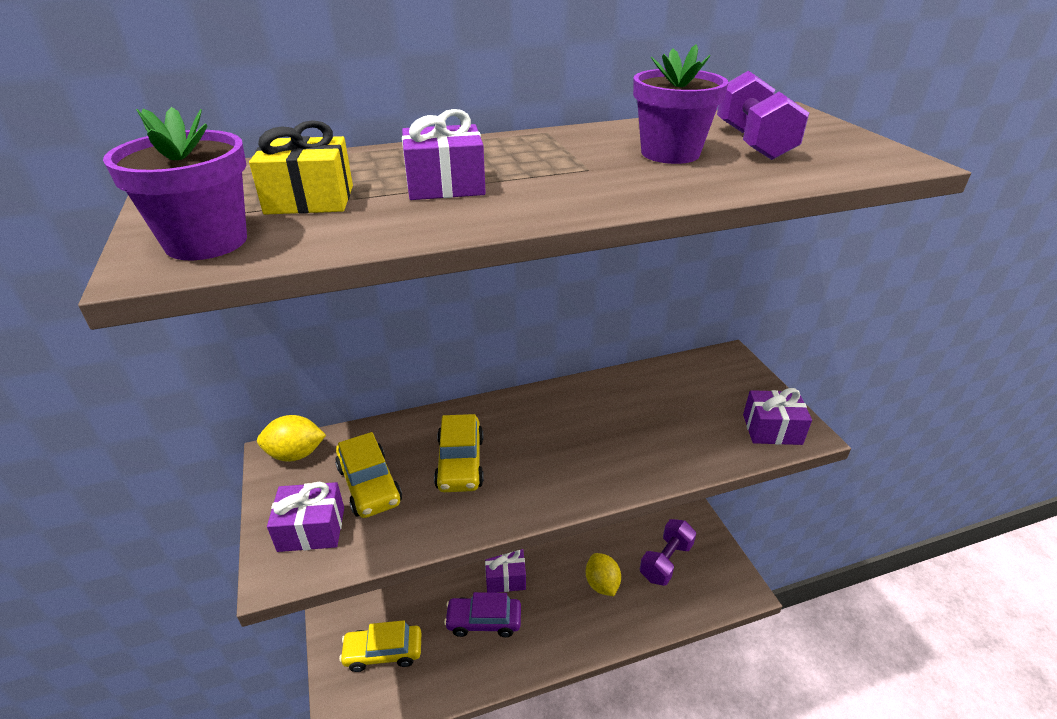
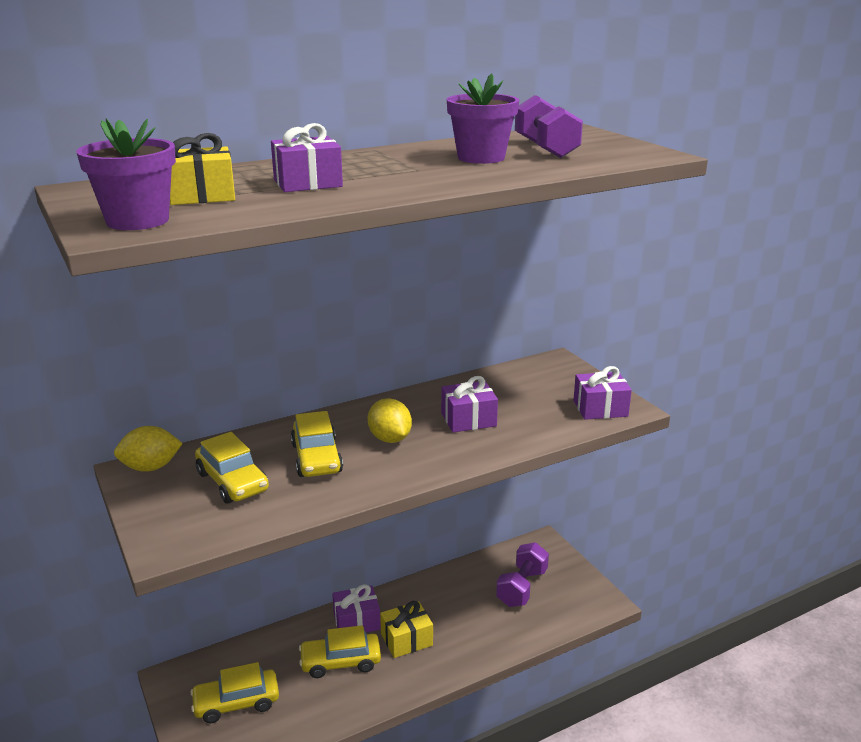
camera: 10 degrees left, 10 degrees down
purple gift [267,482,344,552] -> purple gift moved to [441,376,498,433]
purple car [444,592,521,637] -> yellow car [299,625,381,678]
yellow lemon [586,553,621,596] -> yellow lemon moved to [368,398,412,443]
none -> yellow gift [380,601,433,658]

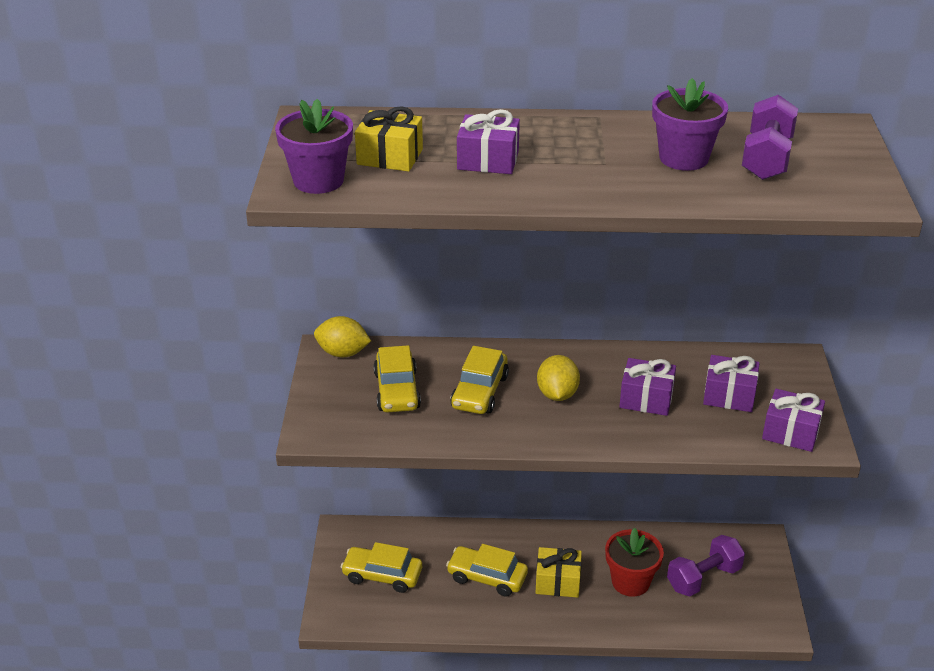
camera: 30 degrees right, 10 degrees up
purple gift [332,584,381,633] -> purple gift moved to [703,355,760,412]
none -> red flower pot [605,528,664,597]

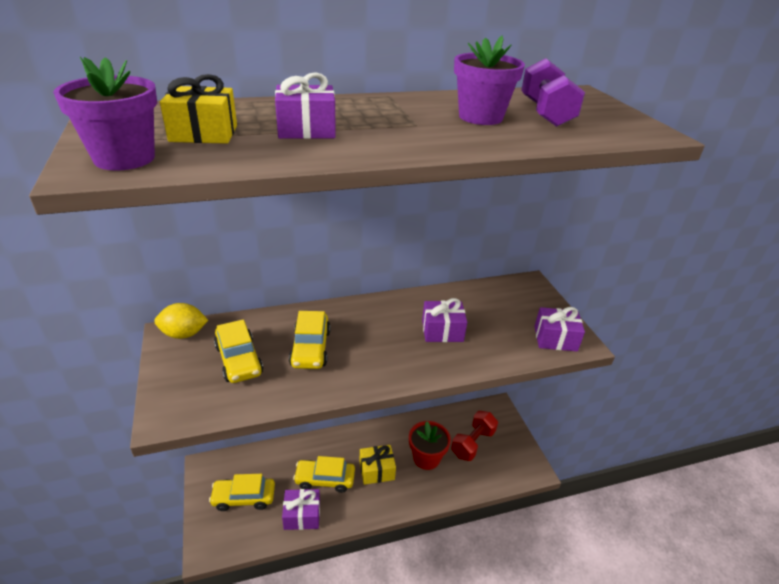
camera: 20 degrees left, 0 degrees up
yellow lemon [537,355,580,401] -> none
purple dumbbell [667,535,745,596] -> red dumbbell [451,411,498,461]
purple gift [703,355,760,412] -> purple gift moved to [282,489,320,530]

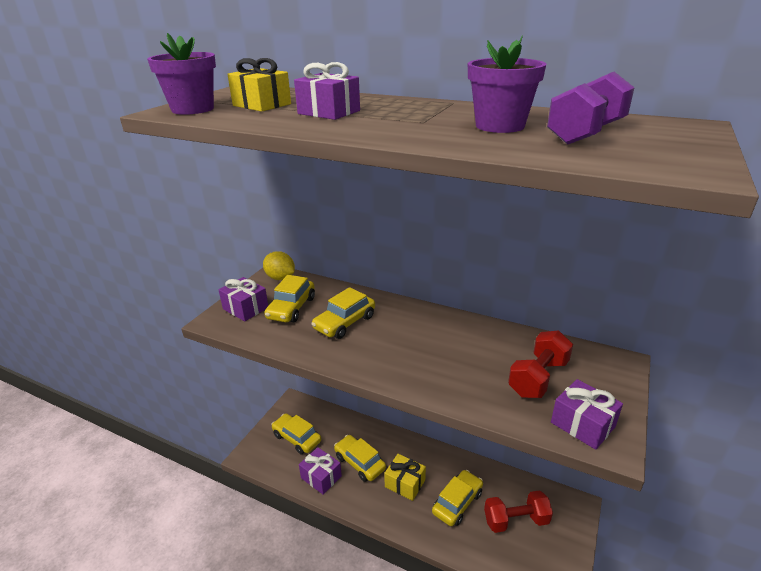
camera: 45 degrees right, 5 degrees down
red flower pot [409,421,451,470] -> yellow car [432,470,483,526]
purple gift [422,298,467,342] -> purple gift moved to [219,277,268,321]
none -> red dumbbell [508,330,573,398]

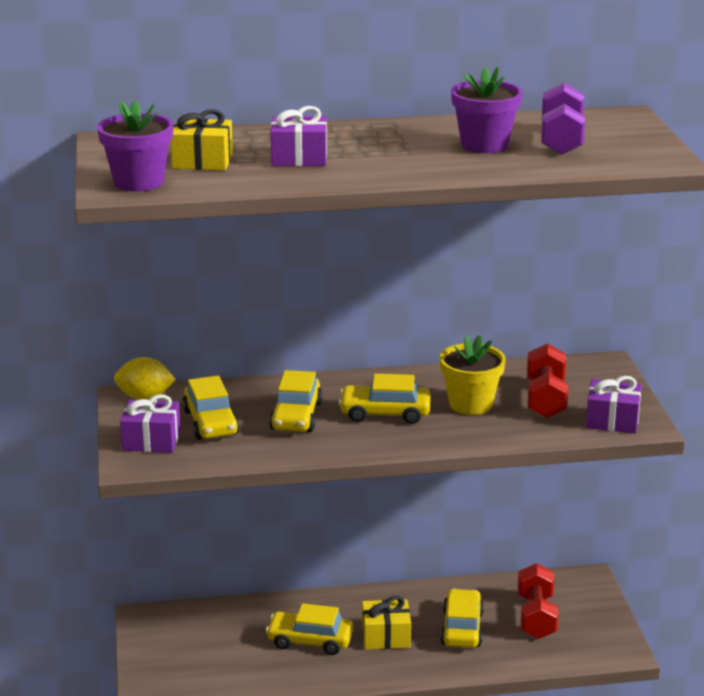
camera: 35 degrees left, 5 degrees down
yellow car [271,413,321,455] -> yellow car moved to [338,374,431,424]
purple gift [299,447,342,495] -> none
red dumbbell [484,490,553,533] -> red dumbbell turned 45 degrees counterclockwise [518,563,559,639]
none -> yellow flower pot [440,335,506,415]

